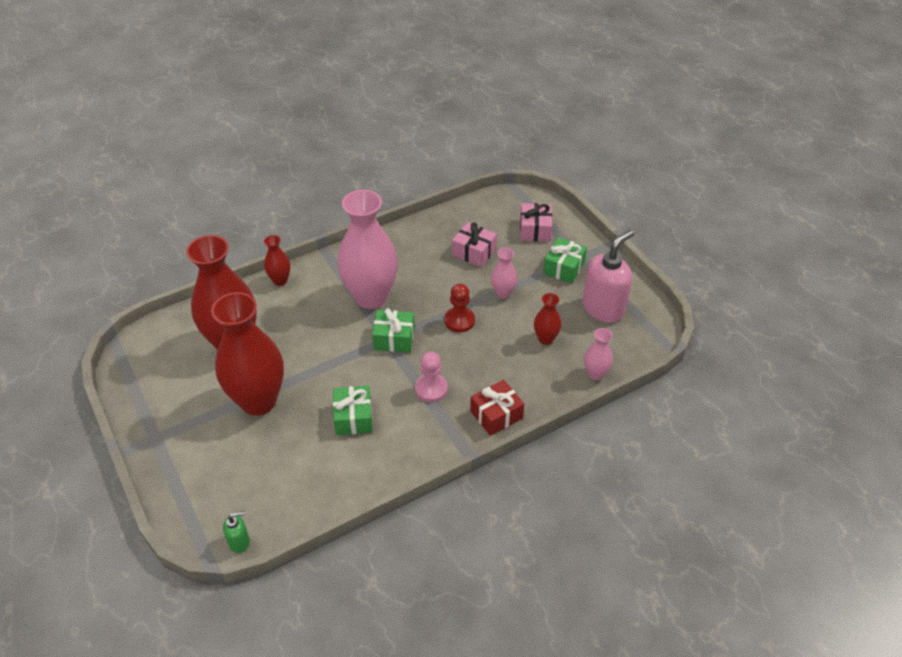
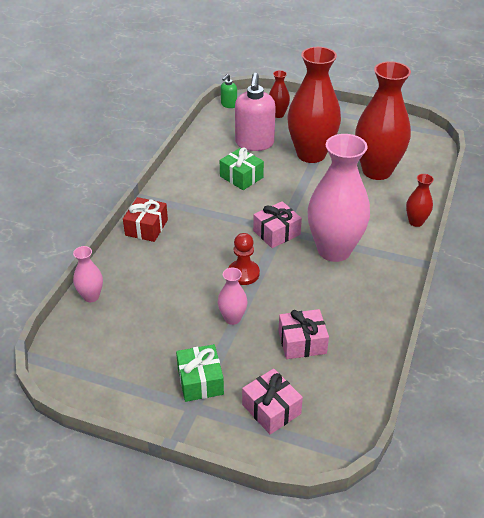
camera: 140 degrees right, 5 degrees down
green gift [372,308,415,353] -> pink gift [253,201,302,248]
pink pawn [415,352,448,402] -> none
red vase [534,293,561,345] -> red vase moved to [269,70,290,118]
pink soap dispenser [583,229,634,323] -> pink soap dispenser moved to [235,73,276,151]

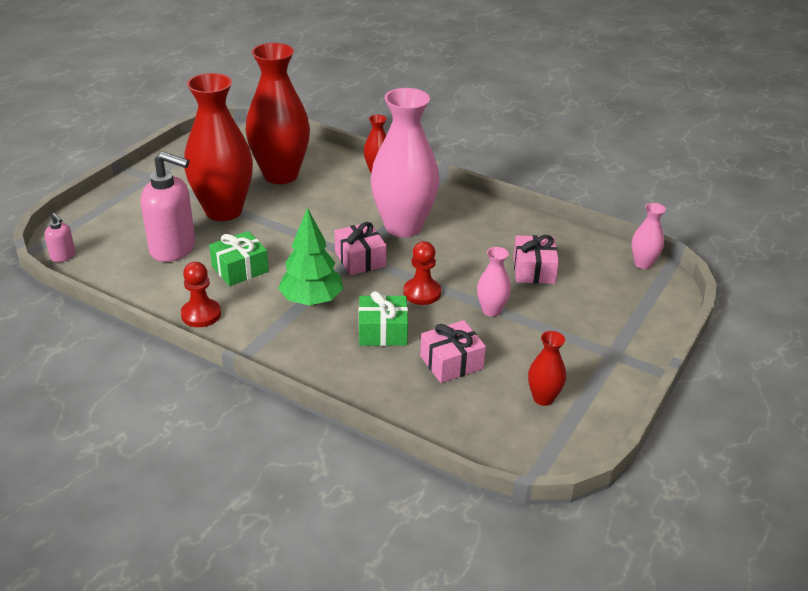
camera: 80 degrees left, 5 degrees down
pink vase [73,246,103,302] -> pink vase moved to [631,203,666,269]
red gift [123,197,168,242] -> none
green gift [176,344,224,402] -> green gift moved to [359,291,408,346]
green soap dispenser [221,74,237,108] -> pink soap dispenser [44,213,76,262]
pink gift [242,369,303,435] -> pink gift moved to [420,320,486,383]
red vase [269,70,290,118] -> red vase moved to [528,331,566,406]
none -> red pawn [181,262,221,327]
none -> green tree [278,207,343,306]

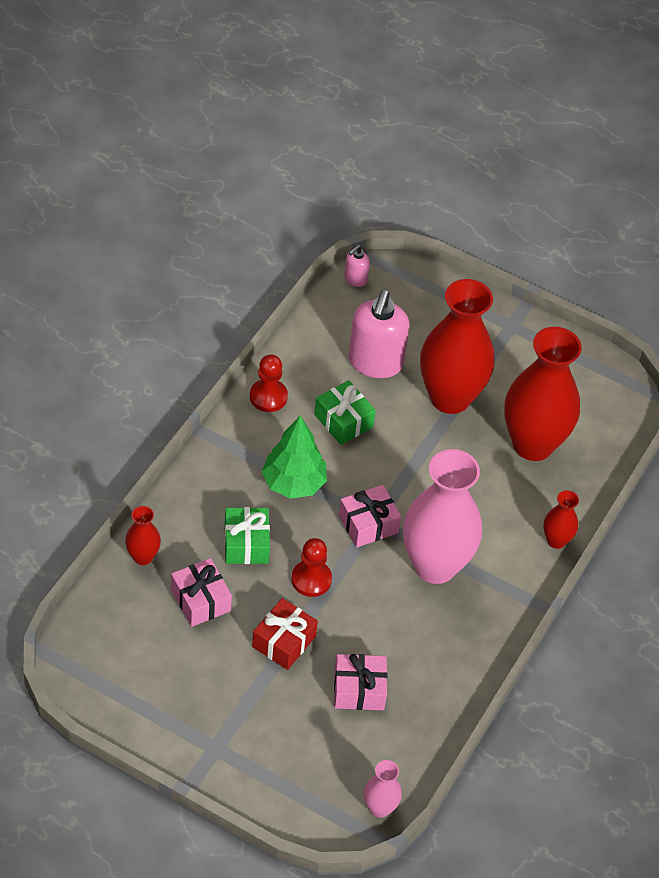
camera: 85 degrees right, 15 degrees up
pink vase [477,247,511,317] -> red gift [252,598,318,670]
red vase [528,331,566,406] -> red vase moved to [125,506,161,565]

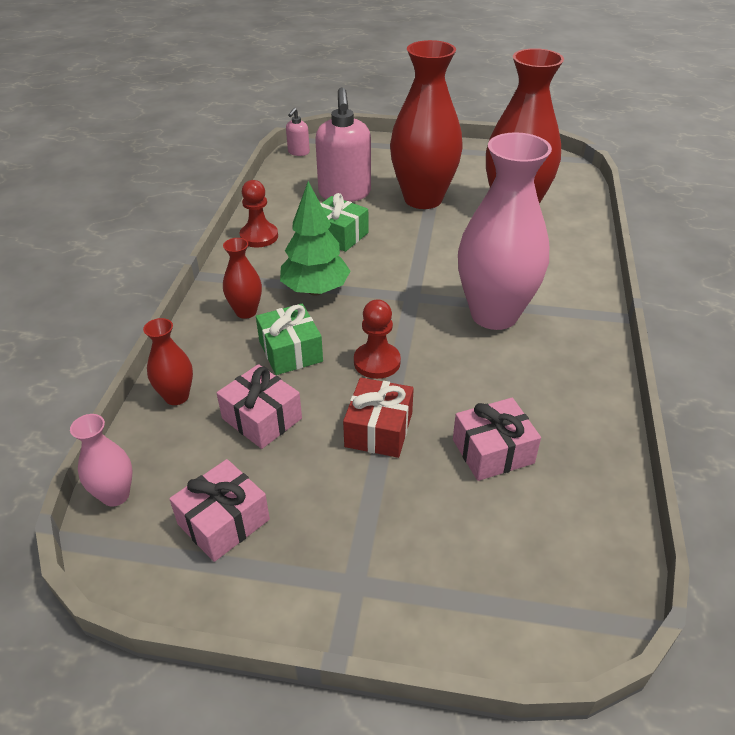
camera: 15 degrees left, 10 degrees down
pink gift [339,485,401,548] -> pink gift moved to [169,459,270,562]
pink vase [364,760,402,818] -> pink vase moved to [70,414,132,506]
red vase [544,490,579,549] -> red vase moved to [223,238,262,319]

